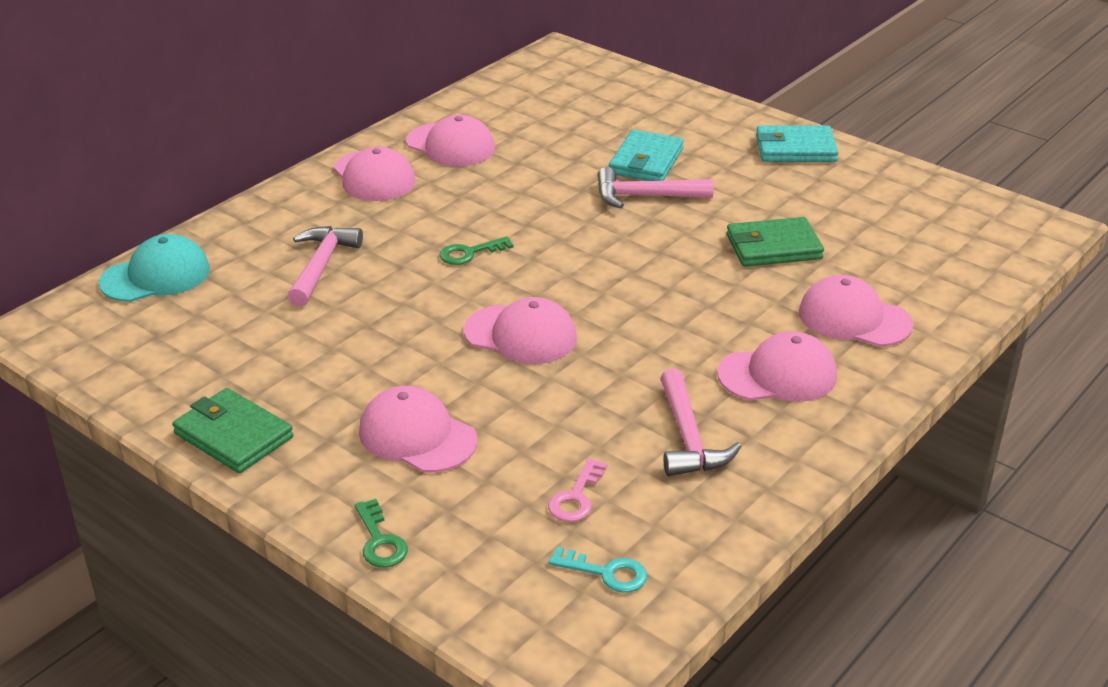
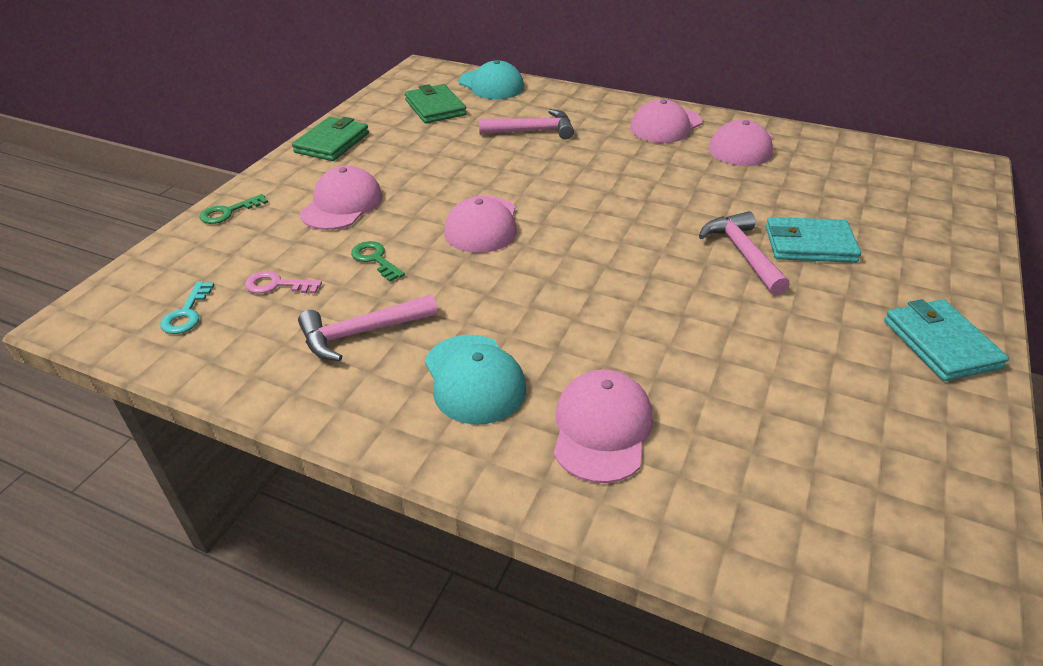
camera: 75 degrees right, 5 degrees up
green key [439,236,514,265] -> green key moved to [351,241,405,282]
pink cap [717,331,837,401] -> turquoise cap [425,335,526,424]
green wallet [727,217,824,267] -> green wallet moved to [405,84,467,124]

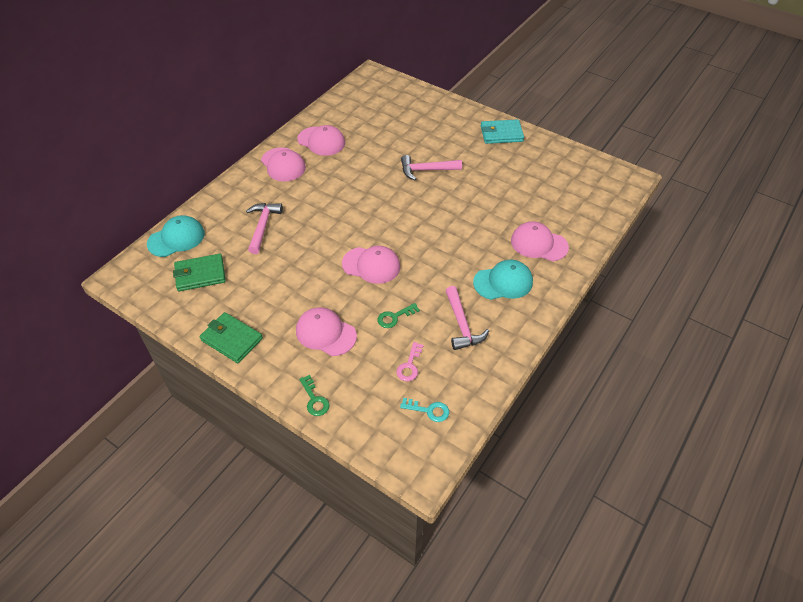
camera: 80 degrees left, 10 degrees up
turquoise wallet [766,217,861,263] -> none

